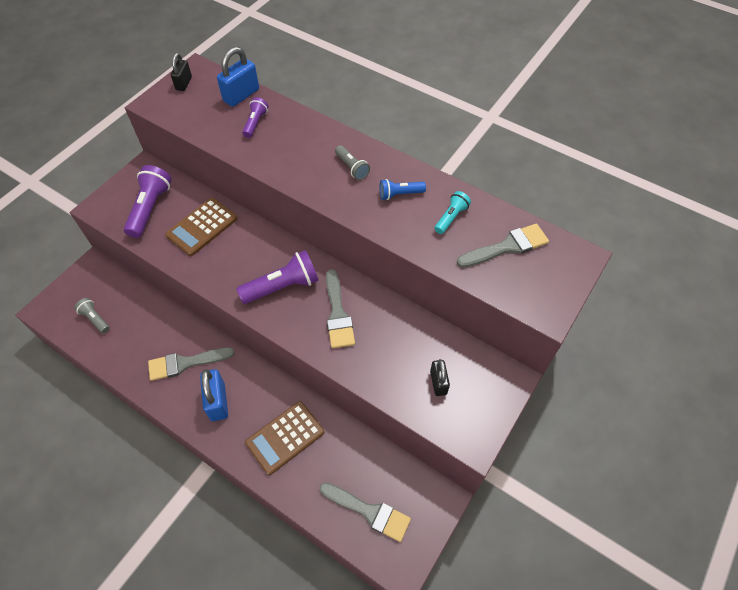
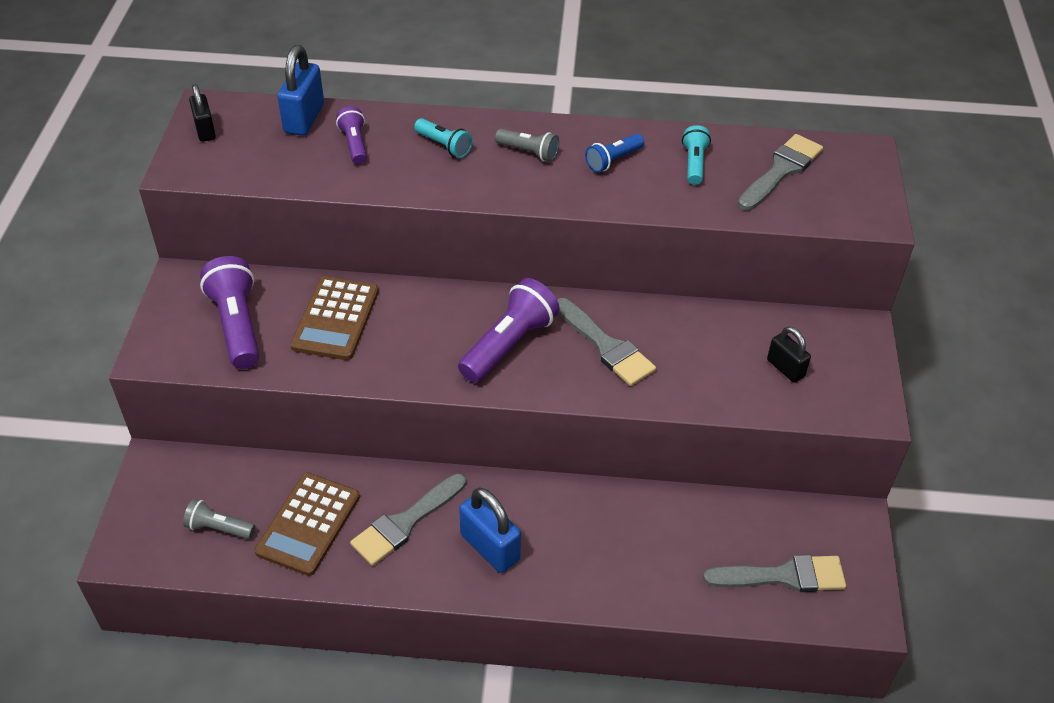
camera: 30 degrees left, 10 degrees down
brown calculator [245,401,324,475] -> brown calculator moved to [254,472,360,576]
none -> turquoise flashlight [414,118,473,158]

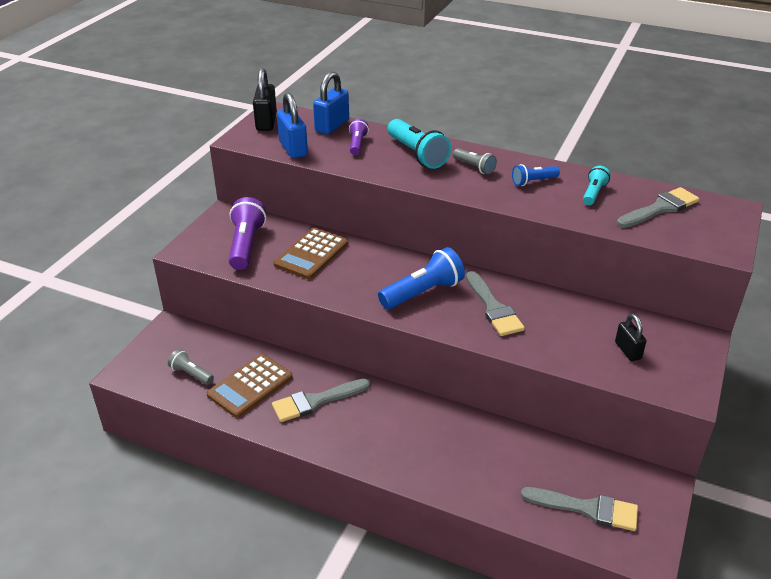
camera: 20 degrees right, 10 degrees down
black padlock [189,84,216,142] -> black padlock [253,68,277,131], size x1.57
turquoise flashlight [414,118,473,158] -> turquoise flashlight [388,119,451,169], size x1.79
purple flashlight [458,278,560,383] -> blue flashlight [378,247,465,309]
blue padlock [459,488,521,573] -> blue padlock moved to [277,93,308,158]

